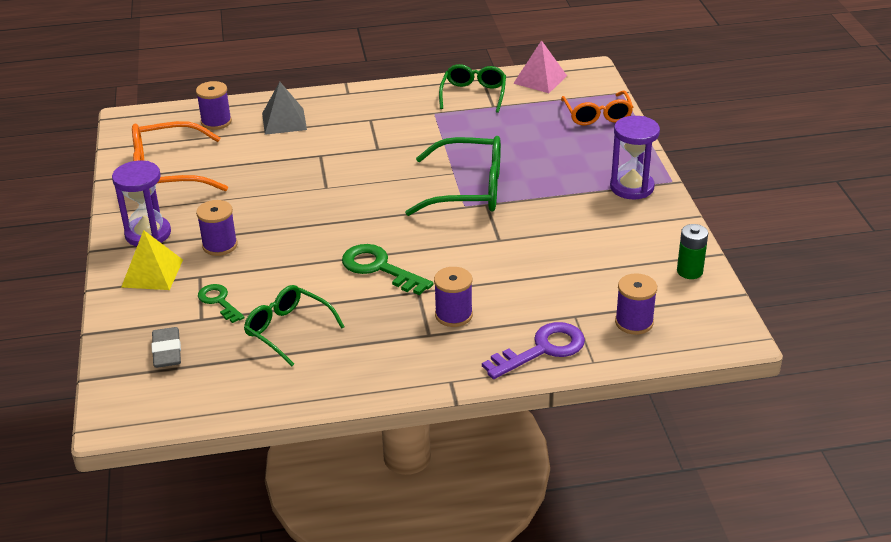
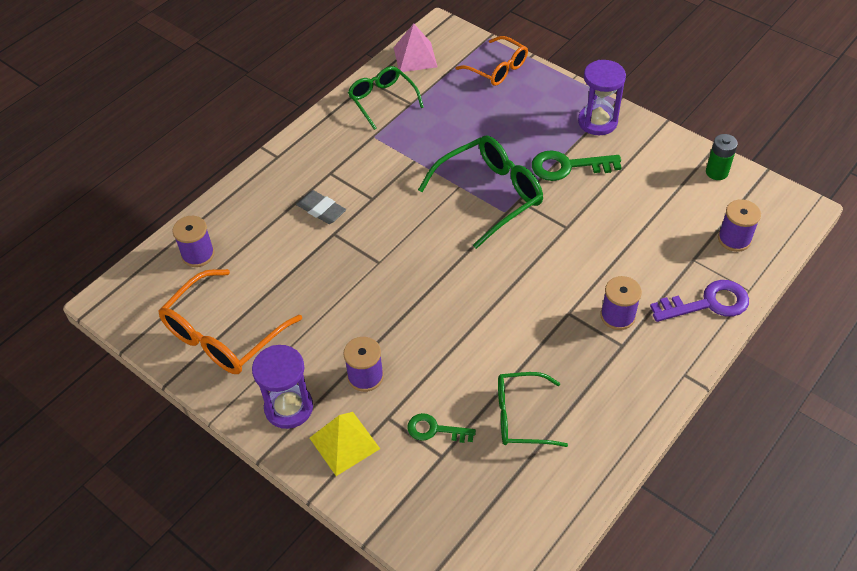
camera: 40 degrees left, 15 degrees up
grey eraser [151,327,181,368] -> grey eraser moved to [296,190,346,224]
grey pyramid [262,82,307,135] -> none
green key [342,244,433,295] -> green key moved to [532,150,622,181]
purple key [482,322,585,379] -> purple key turned 60 degrees clockwise [650,280,749,322]

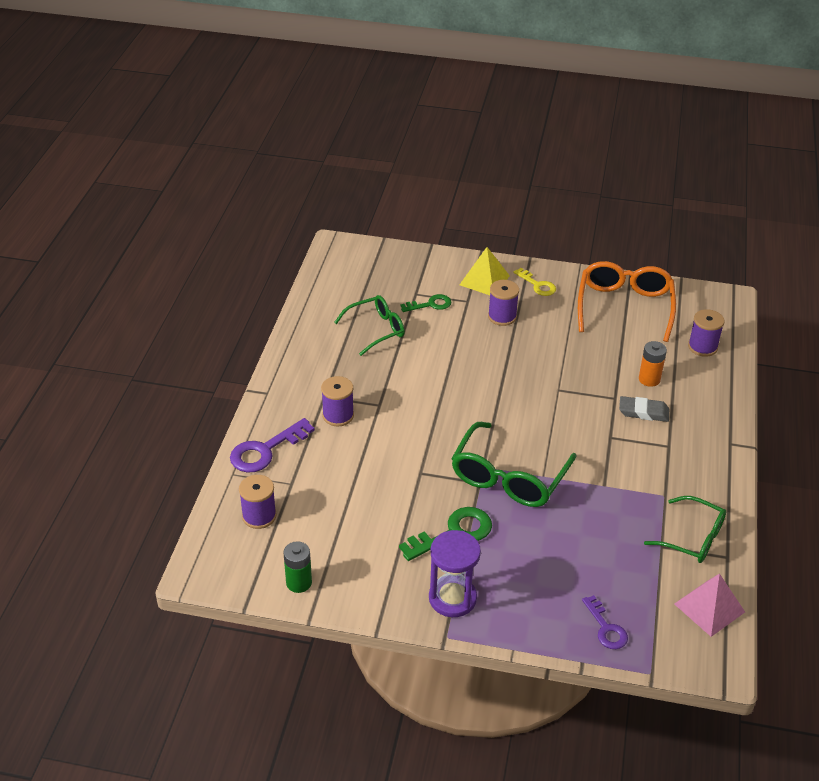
camera: 150 degrees right, 10 degrees down
purple hourglass [252,345,313,429] -> yellow key [513,268,556,296]
orange glasses [455,36,528,86] -> purple key [582,595,628,649]
none -> orange battery [639,341,667,387]

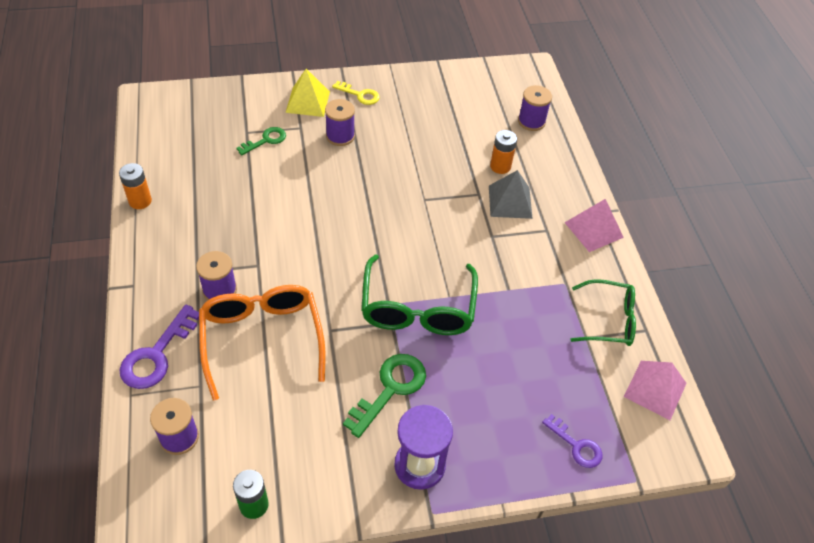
camera: 25 degrees left, 10 degrees up
green glasses [334,295,405,356] -> none
orange glasses [578,261,676,342] -> orange glasses moved to [199,285,325,401]
grey eraser [619,396,669,422] -> grey pyramid [489,170,533,219]
none -> orange battery [119,163,152,209]
none -> pink pyramid [564,199,624,252]

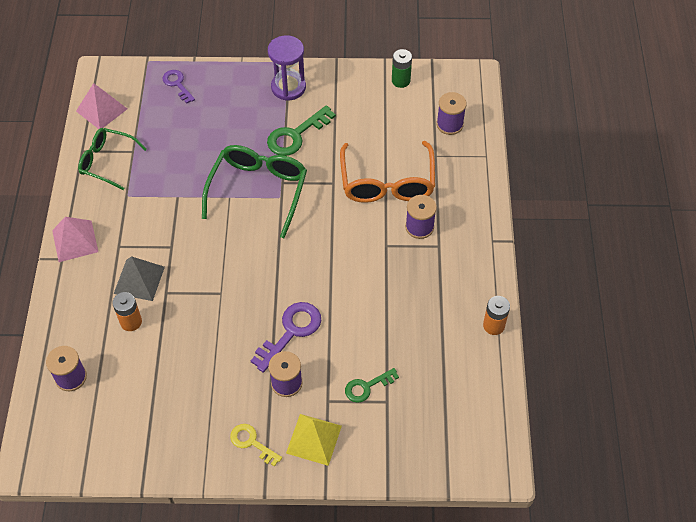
camera: 165 degrees left, 5 degrees up
purple key [119,305,199,389] -> purple key moved to [251,302,321,373]

